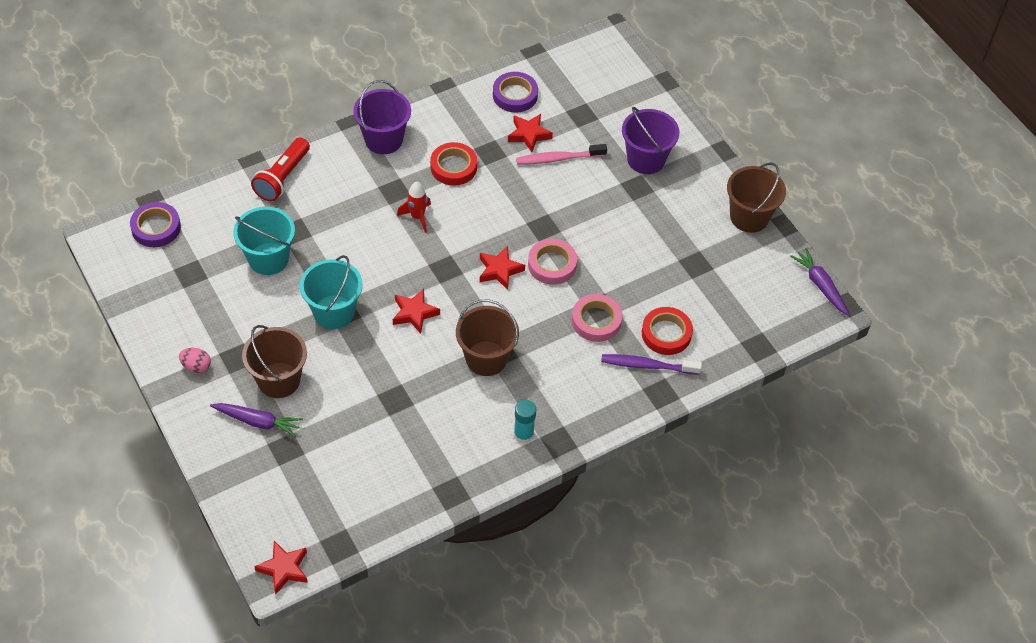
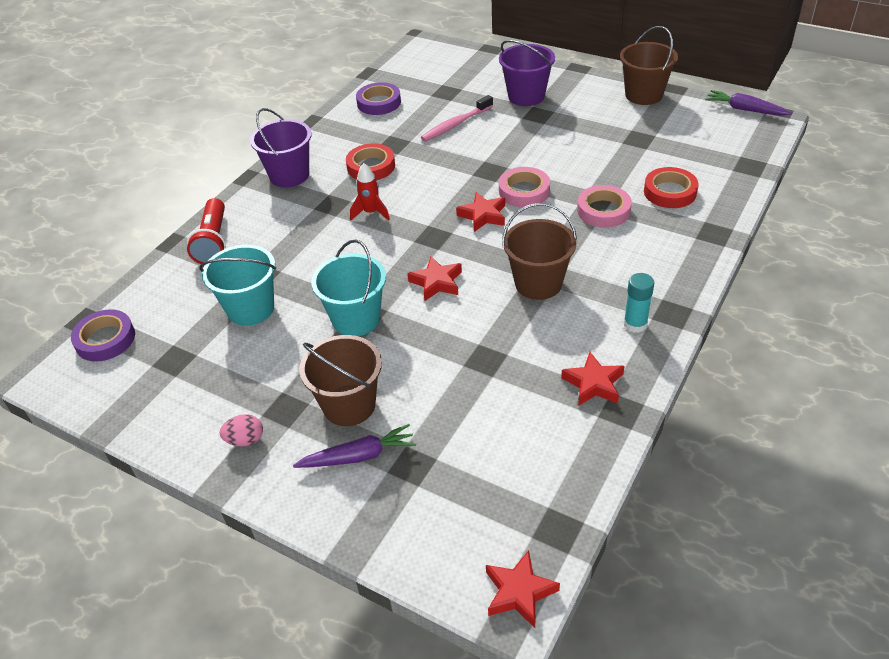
camera: 25 degrees left, 10 degrees down
red star [508,114,553,152] -> red star moved to [561,352,625,406]
purple toothbrush [601,354,702,375] -> none

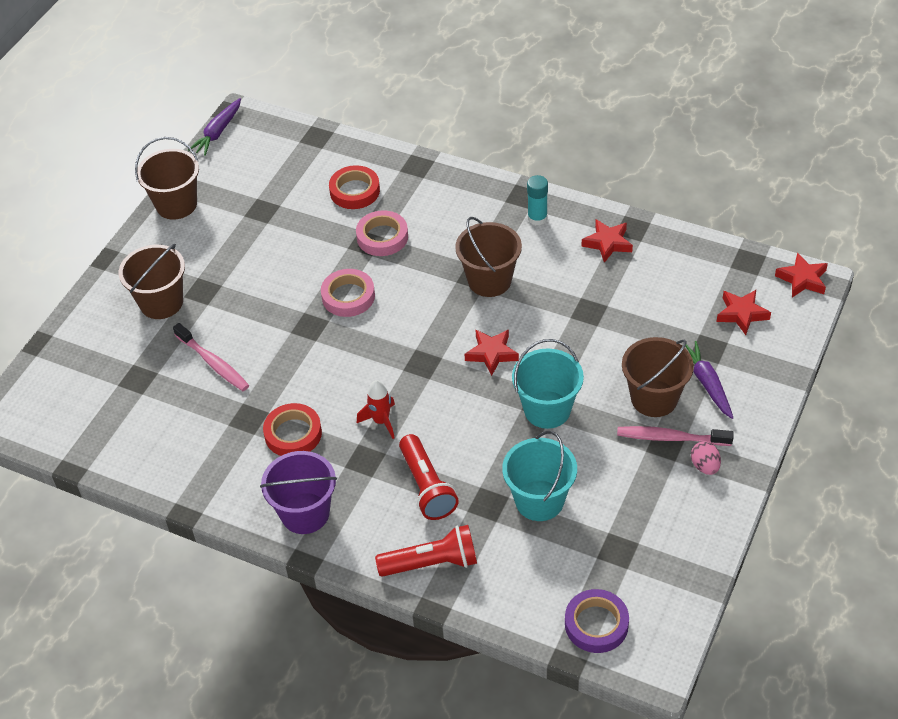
camera: 95 degrees left, 5 degrees up
purple tape [356,82,401,115] -> none
red star [456,192,505,232] -> red star moved to [716,290,771,335]
purple bucket [499,40,555,106] -> brown bucket [119,244,185,319]
none -> red flashlight [399,434,459,520]
none -> pink toothbrush [617,426,734,446]

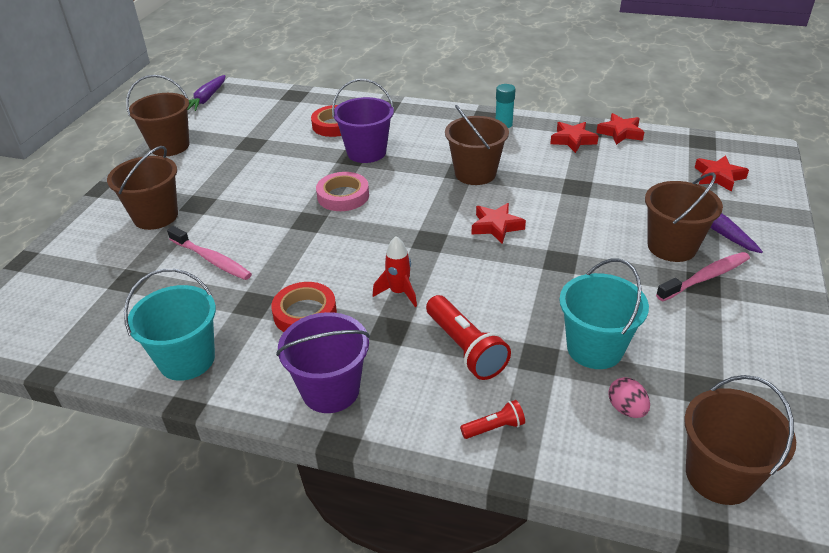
camera: 10 degrees left, 10 degrees down
pink tape [356,210,408,256] -> purple bucket [332,79,394,163]
red flashlight [375,525,477,577] -> red flashlight [460,400,525,439], size x0.52
turquoise bucket [512,339,584,429] -> turquoise bucket moved to [124,269,216,381]
purple tape [565,589,629,653] -> brown bucket [684,375,796,505]
pink toothbrush [617,426,734,446] -> pink toothbrush turned 150 degrees clockwise [656,252,750,301]
pink egg [691,442,721,475] -> pink egg moved to [608,377,650,418]
red star [775,252,828,298] -> red star moved to [596,113,644,145]

